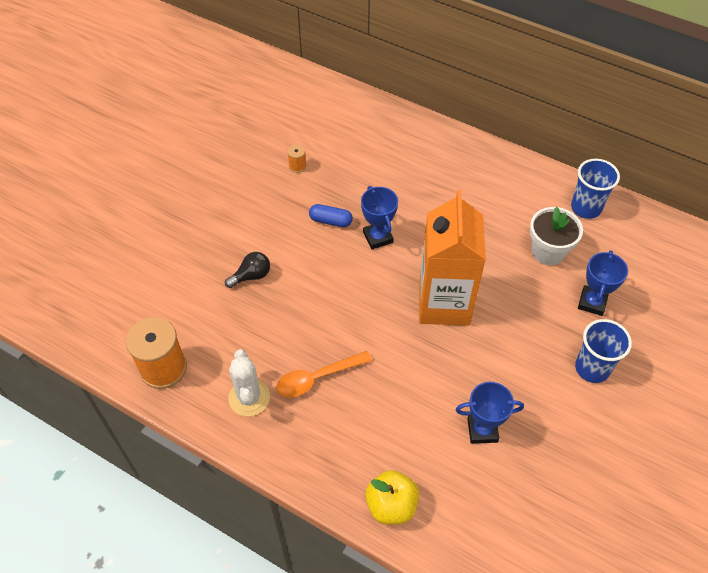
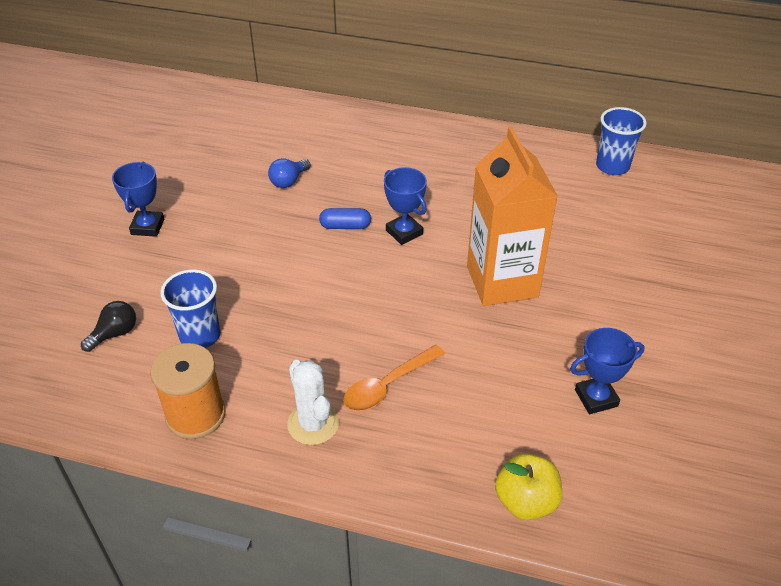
camera: 15 degrees left, 10 degrees down
black light bulb [225,252,270,288] -> black light bulb moved to [81,301,136,352]
orange spool [287,144,306,173] -> blue light bulb [268,158,311,188]
white flower pot [530,207,583,265] -> none
blue cup [575,319,632,383] -> blue cup moved to [160,269,220,348]
blue trophy [578,250,628,316] -> blue trophy moved to [112,162,164,237]

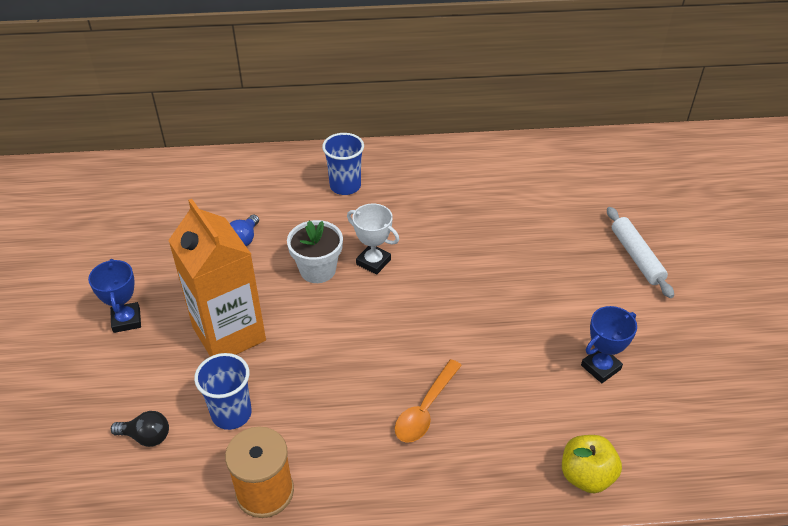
camera: 20 degrees left, 0 degrees up
black light bulb [81,301,136,352] -> black light bulb turned 75 degrees clockwise [111,411,169,447]
white cactus [287,360,339,445] -> none
blue capsule [319,208,371,229] -> white flower pot [287,220,343,283]
blue trophy [384,167,427,245] -> white trophy [347,204,399,275]
orange carton [467,126,558,306] -> orange carton moved to [168,199,266,357]
blue cup [596,107,647,175] -> blue cup moved to [322,133,364,195]
none -> white rolling pin [607,207,674,298]

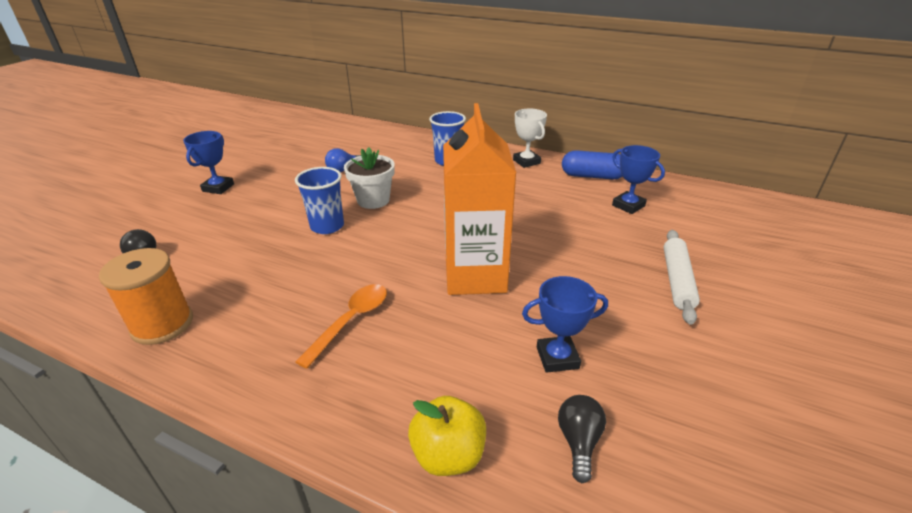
camera: 30 degrees right, 10 degrees down
orange carton [168,199,266,357] -> orange carton moved to [443,103,516,295]
blue cup [194,353,252,430] -> blue cup moved to [295,167,344,234]
white trophy [347,204,399,275] -> white trophy moved to [513,109,547,168]
orange spoon [395,359,462,443] -> orange spoon turned 150 degrees clockwise [295,284,387,369]
none -> black light bulb [558,395,606,483]
none -> blue capsule [562,150,623,179]
none -> blue trophy [612,145,665,214]

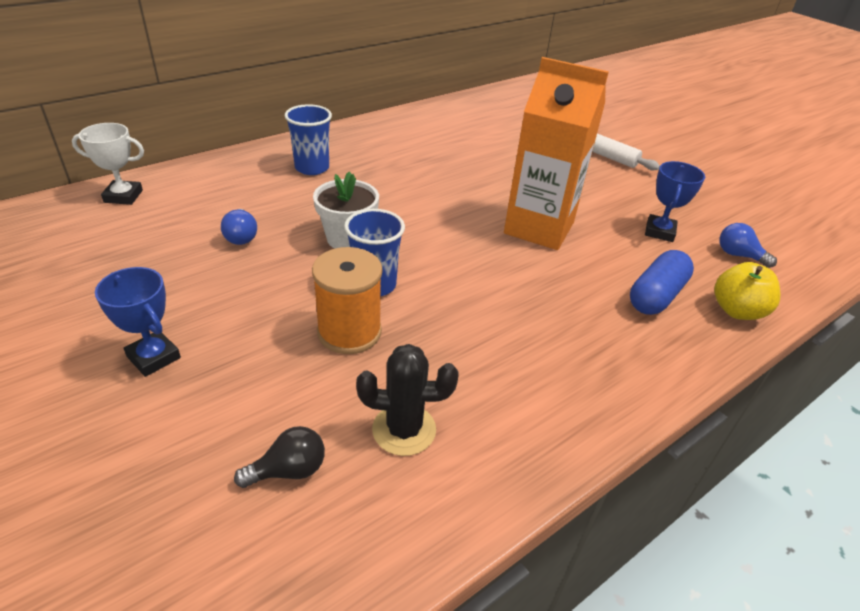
camera: 65 degrees left, 5 degrees up
orange spool [99,248,193,345] -> orange spool moved to [312,247,382,354]
orange spoon [295,284,387,369] -> none
white trophy [513,109,547,168] -> white trophy moved to [72,123,144,205]
black light bulb [558,395,606,483] -> blue light bulb [719,223,777,268]
blue capsule [562,150,623,179] -> blue capsule moved to [630,250,694,315]
blue trophy [612,145,665,214] -> none
none -> black cactus [356,344,458,456]

